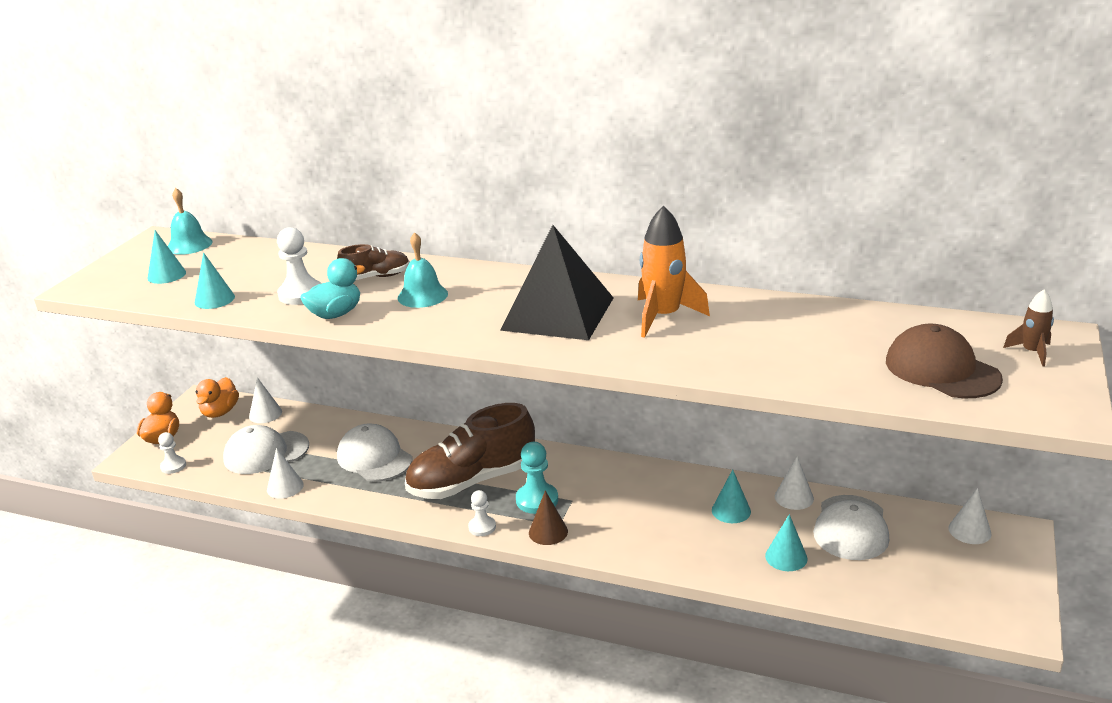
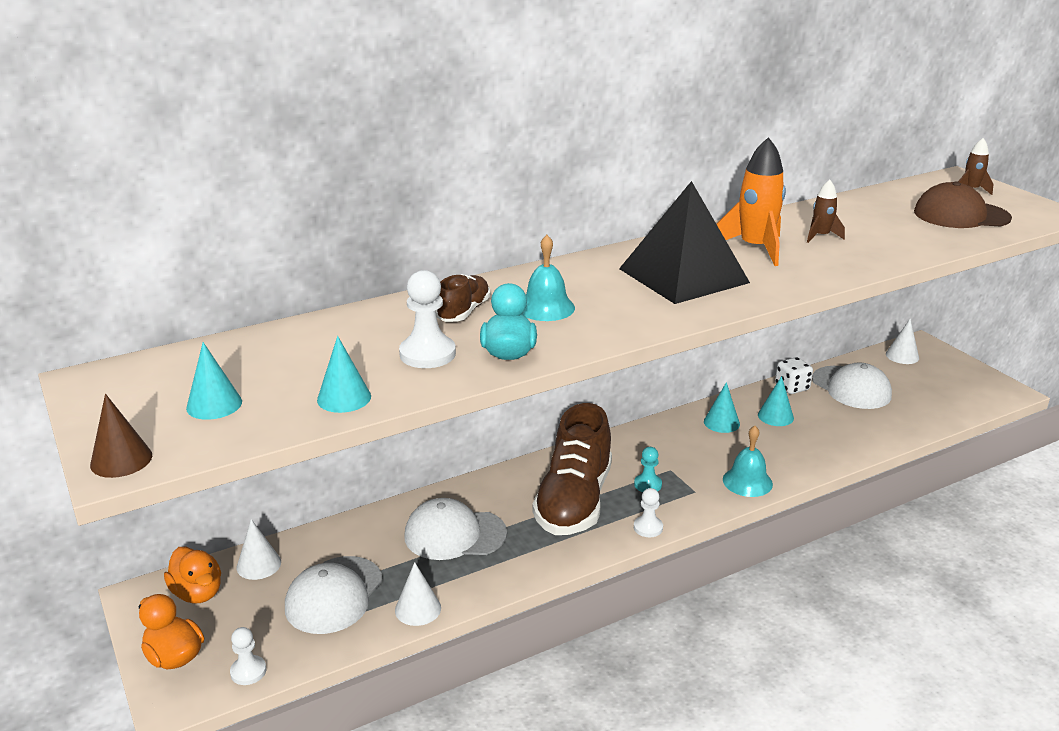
camera: 50 degrees left, 0 degrees up
turquoise bell [168,188,213,255] -> turquoise bell moved to [723,426,773,497]
turquoise pawn [516,442,558,514] -> turquoise pawn [634,447,662,492], size x0.62
brown cone [529,490,568,545] -> brown cone moved to [90,394,152,478]
turquoise cone [765,514,807,571] -> turquoise cone moved to [704,382,740,433]
white cone [775,457,814,510] -> white dice [775,357,813,394]
none -> brown rocket [807,180,845,243]

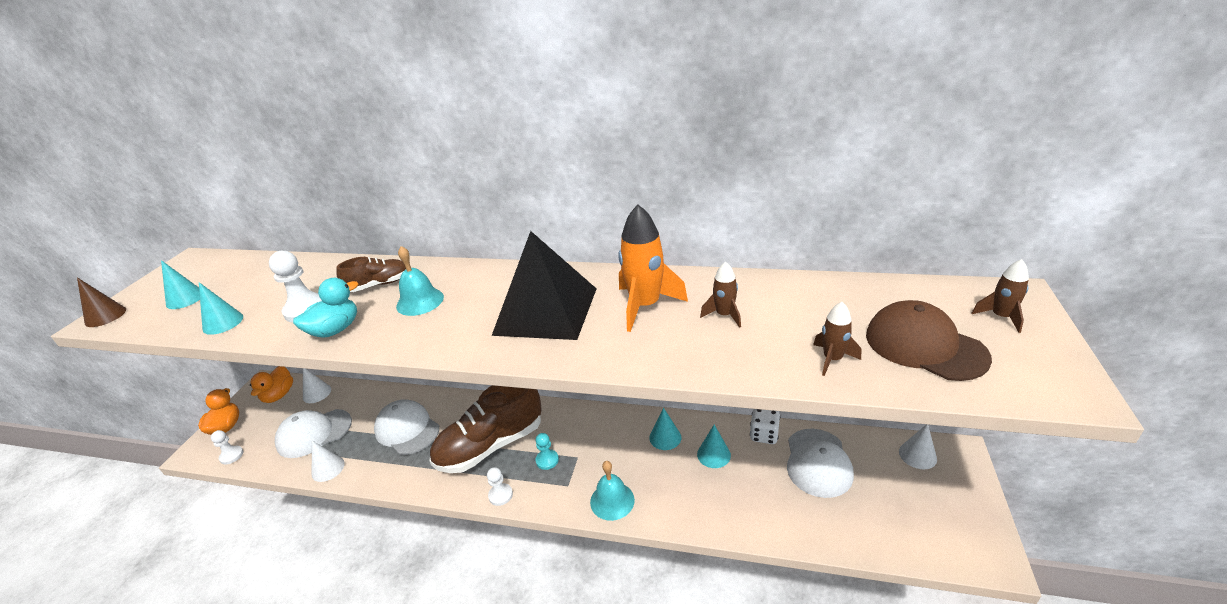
camera: 45 degrees right, 5 degrees up
none -> brown rocket [813,302,861,376]

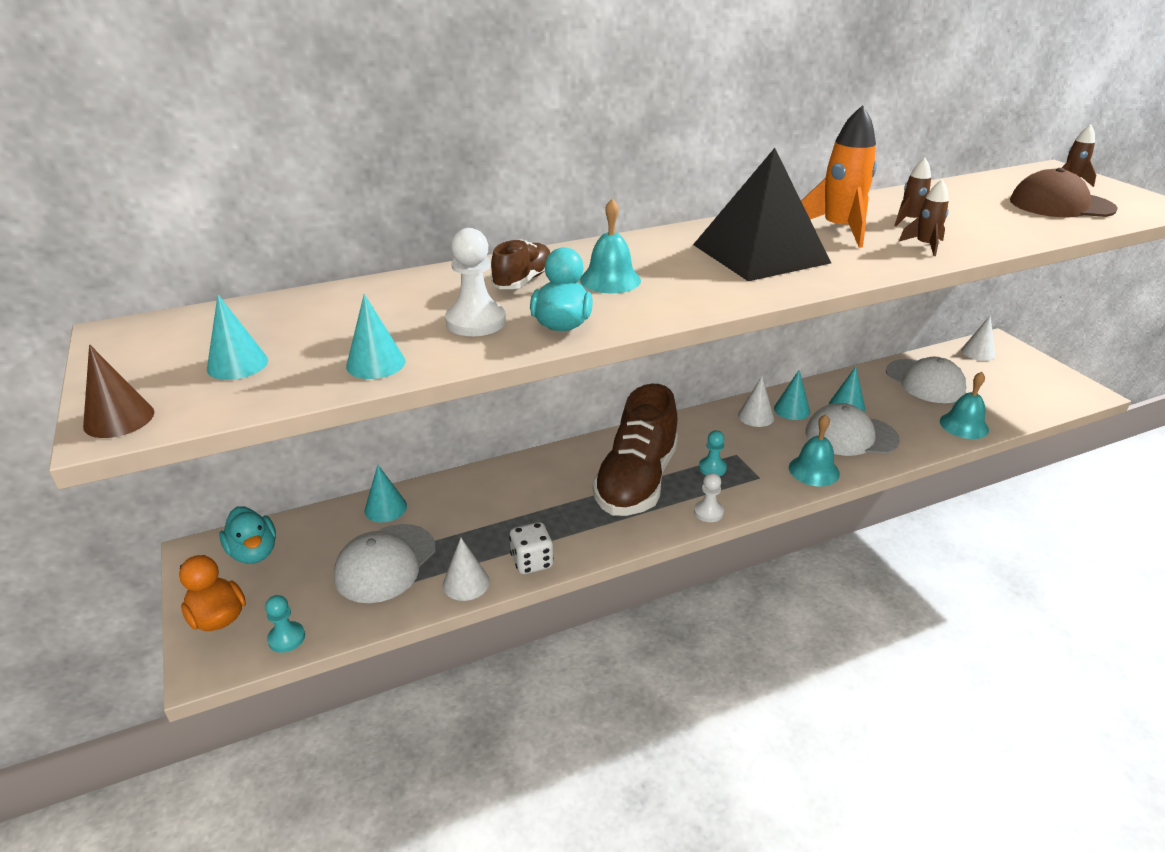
camera: 40 degrees left, 0 degrees up
white pawn [211,430,243,465] -> turquoise pawn [265,595,305,653]
orange duck [250,366,293,403] -> turquoise duck [219,506,276,564]
white cone [303,368,331,403] -> white cone moved to [738,377,774,427]
white cap [374,399,439,455] -> white cap moved to [805,403,900,456]
white dice [750,409,780,444] -> white dice moved to [509,522,554,574]
brown rocket [813,302,861,376] -> brown rocket moved to [899,180,949,256]
none -> turquoise cone [364,465,407,522]
none -> turquoise bell [940,372,989,439]

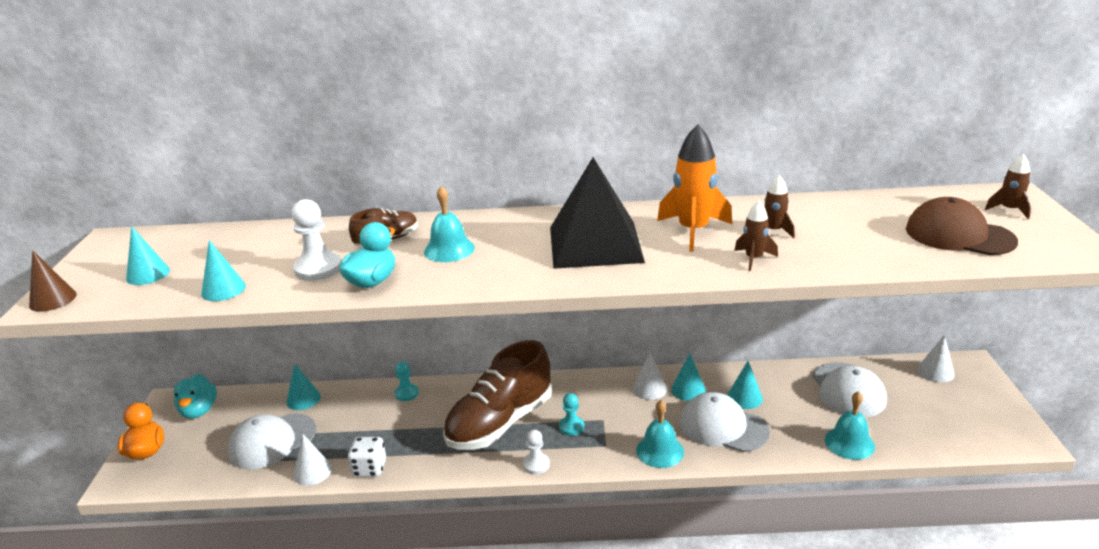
camera: 25 degrees right, 5 degrees down
turquoise pawn [265,595,305,653] -> turquoise pawn moved to [395,362,419,401]

